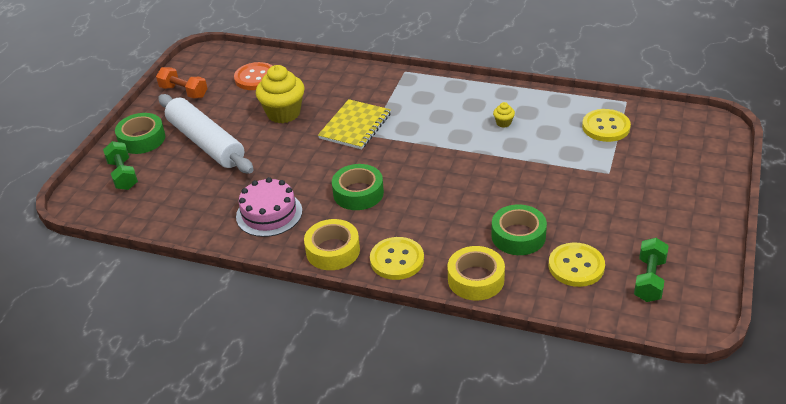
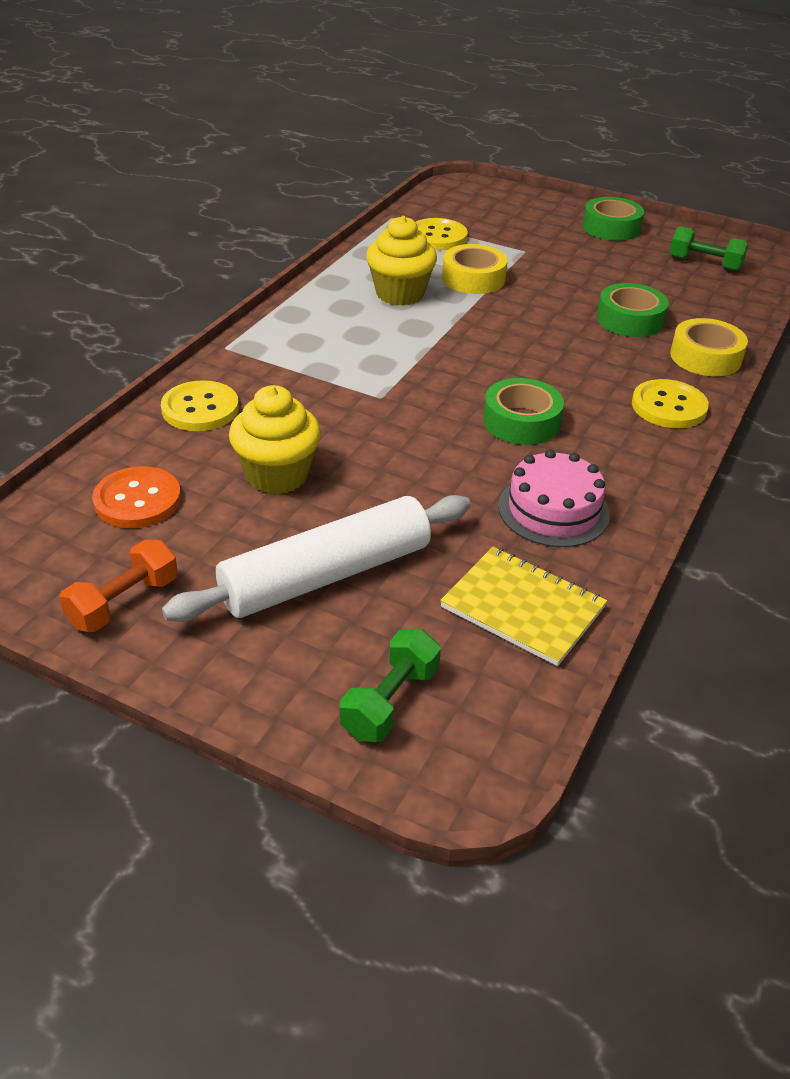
camera: 85 degrees left, 0 degrees up
green dumbbell [103,141,138,190] -> green dumbbell turned 45 degrees counterclockwise [340,629,441,742]
green tape [115,113,165,154] -> green tape moved to [582,197,644,241]
yellow tape [304,219,360,270] -> yellow tape moved to [442,244,508,294]
yellow notebook [318,99,391,149] -> yellow notebook moved to [440,547,607,666]
yellow cupcake [493,102,515,128] -> yellow cupcake [366,216,437,306], size x2.34
yellow button [549,242,605,287] -> yellow button moved to [161,380,239,431]

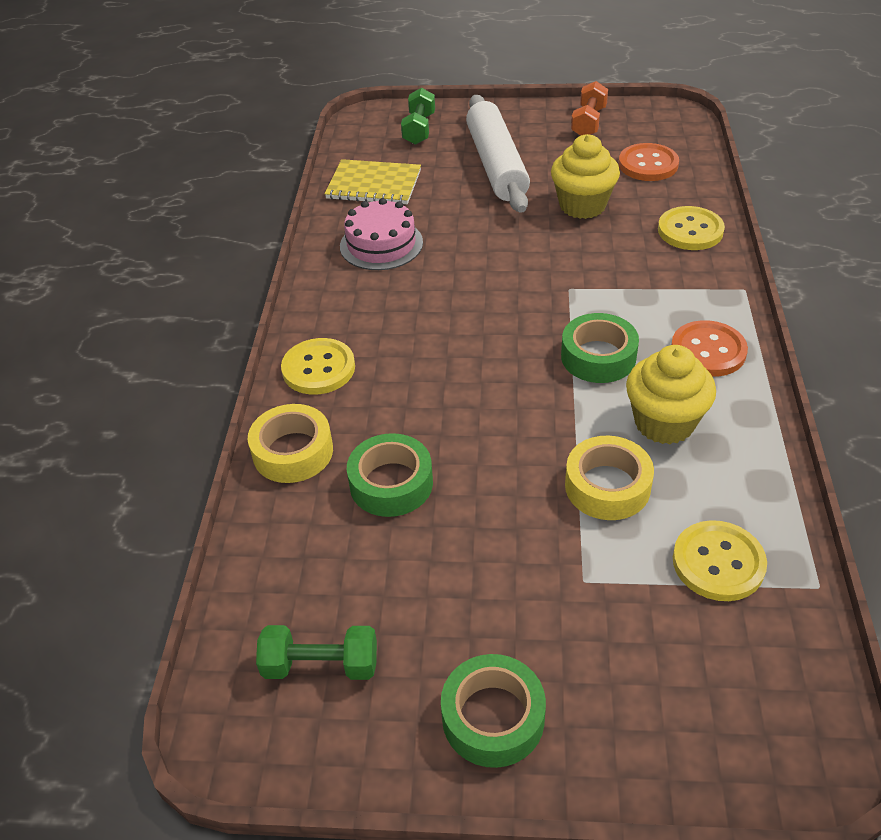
camera: 160 degrees right, 5 degrees up
white rolling pin [162,495,471,622] -> white rolling pin turned 45 degrees counterclockwise [466,95,530,213]
green tape [483,378,564,445] -> green tape moved to [561,313,639,383]
none -> orange button [671,320,748,377]

